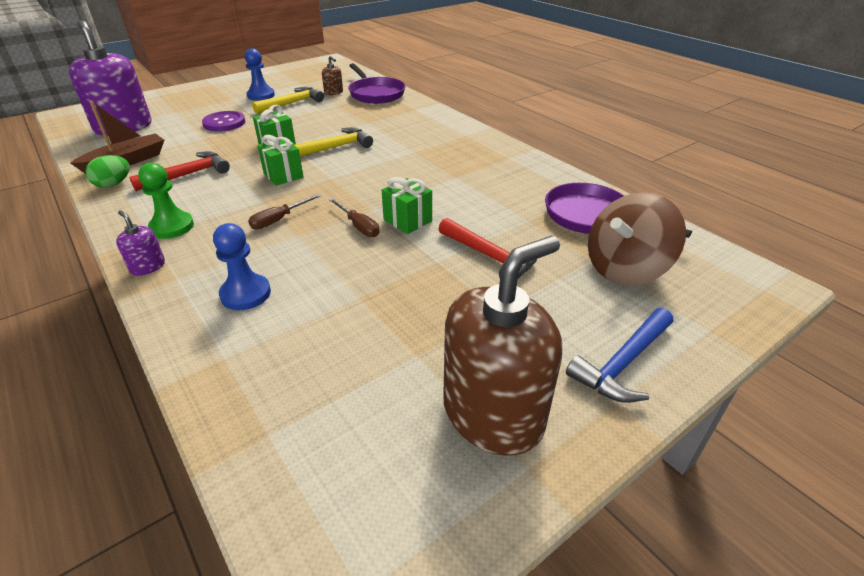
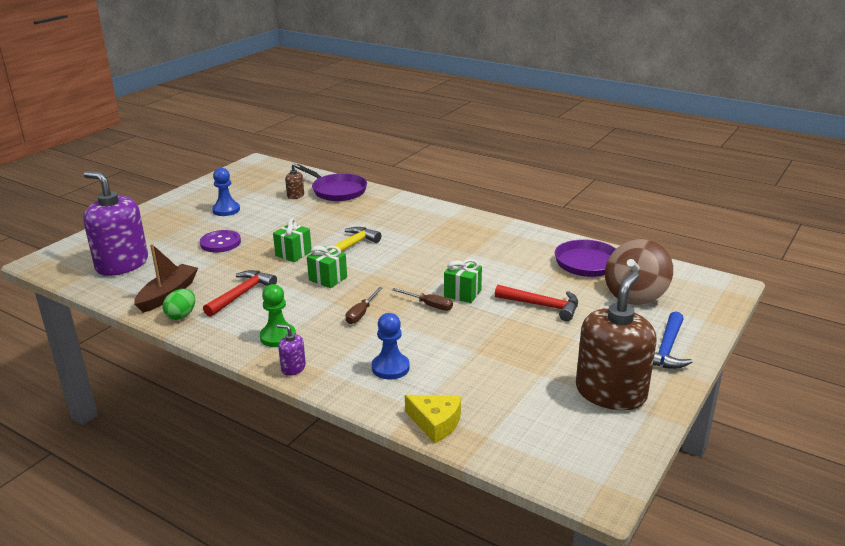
camera: 20 degrees left, 10 degrees down
yellow hammer [252,87,324,114] -> none
none -> yellow cheese [405,395,461,443]

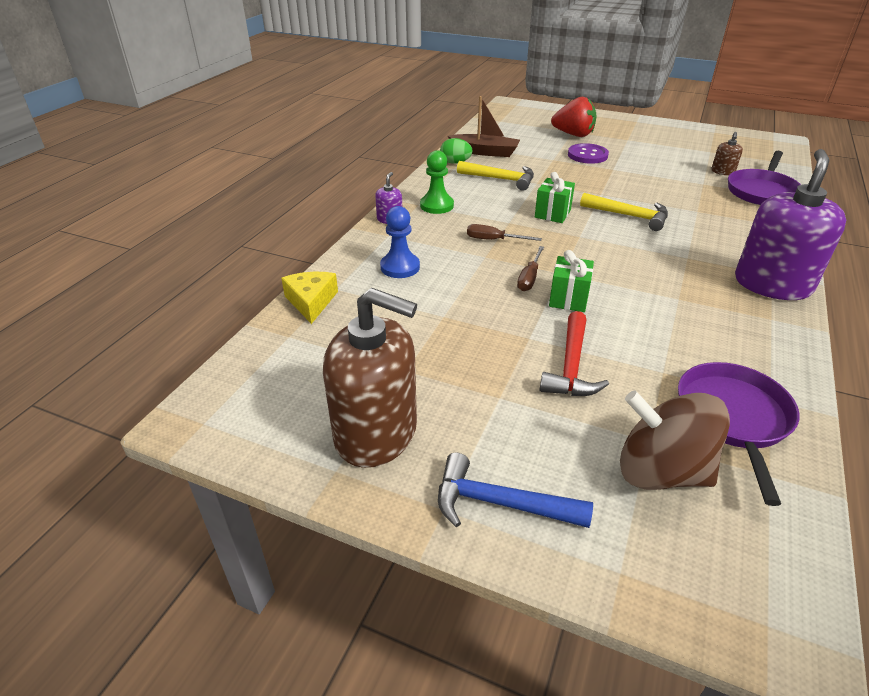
camera: 80 degrees right, 10 degrees up
purple soap dispenser [83,171,148,276] -> purple soap dispenser moved to [735,149,846,300]
red hammer [203,270,277,317] -> yellow hammer [457,161,534,191]
blue pawn [212,168,240,216] -> none
green gift [273,219,312,262] -> none
yellow cheese [405,395,461,443] -> yellow cheese turned 150 degrees clockwise [281,272,338,324]
none -> red strawberry [551,97,597,137]

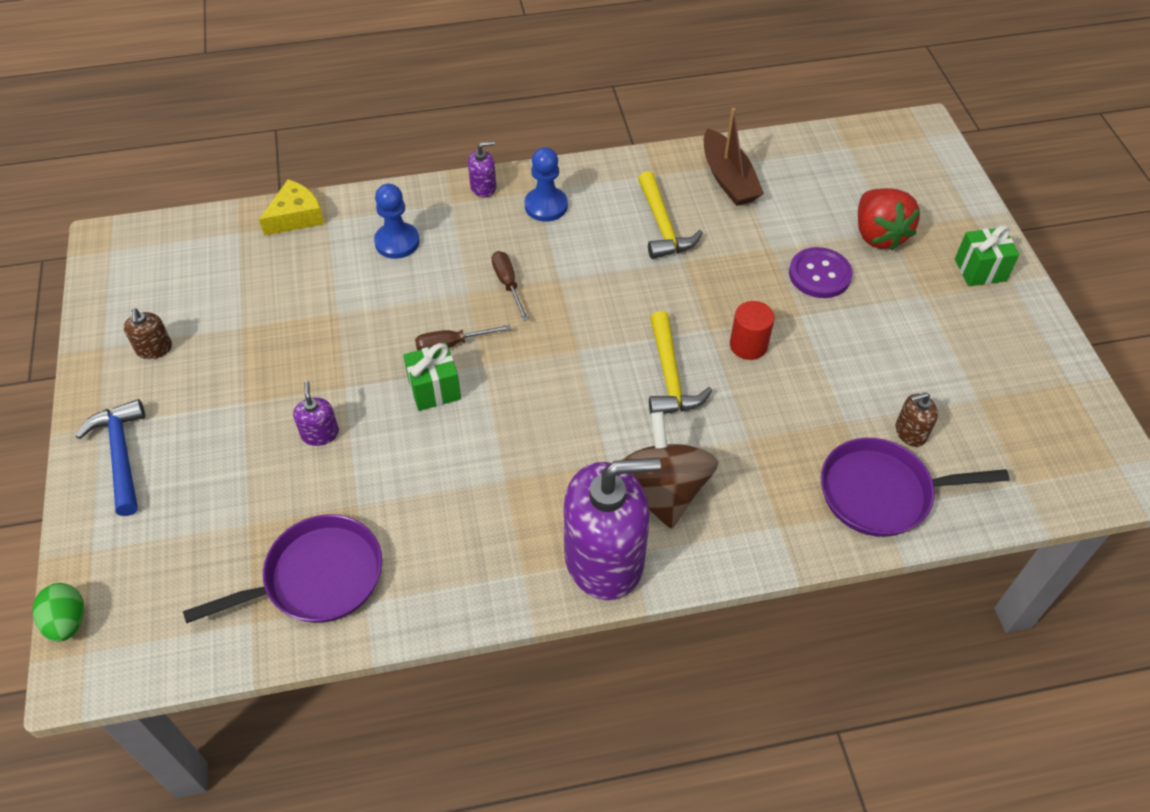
camera: 55 degrees right, 15 degrees up
brown soap dispenser [323,288,417,468] -> brown soap dispenser [124,308,172,359], size x0.42
green pawn [420,150,454,214] -> blue pawn [525,147,568,222]
green egg [440,138,472,164] -> green egg moved to [32,583,84,642]
green gift [535,172,575,223] -> green gift moved to [955,225,1019,286]
red hammer [539,311,609,396] -> purple soap dispenser [293,381,339,446]
brown spinning top [620,390,730,490] -> brown spinning top moved to [622,412,719,529]
none -> red cylinder [730,301,775,360]

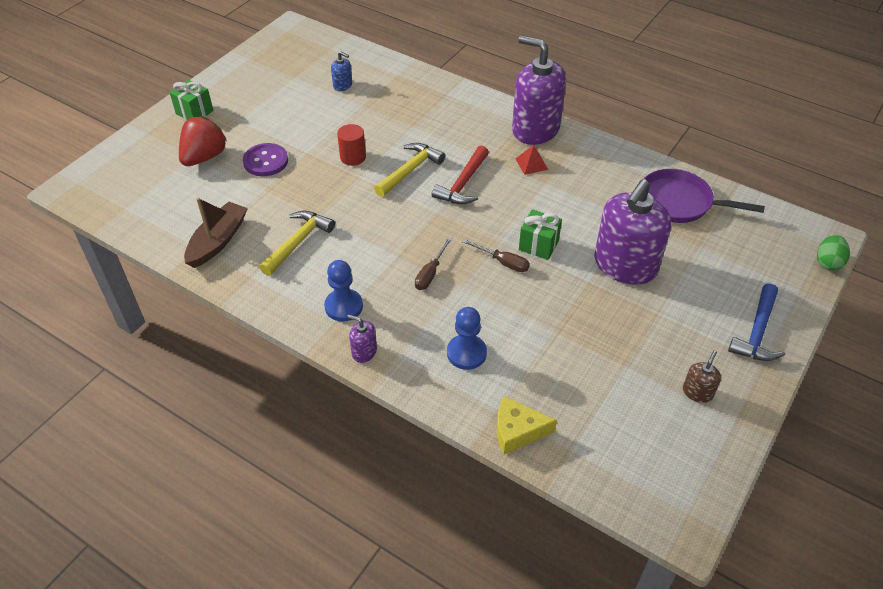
camera: 135 degrees left, 5 degrees down
purple soap dispenser [293,381,339,446] -> purple soap dispenser [594,179,671,285], size x2.39
brown spinning top [622,412,719,529] -> none
purple pan [821,438,1009,537] -> none
brown soap dispenser [896,392,938,447] -> blue soap dispenser [331,52,352,91]
none -> red hammer [432,145,489,204]
none -> red pyramid [515,145,548,175]

